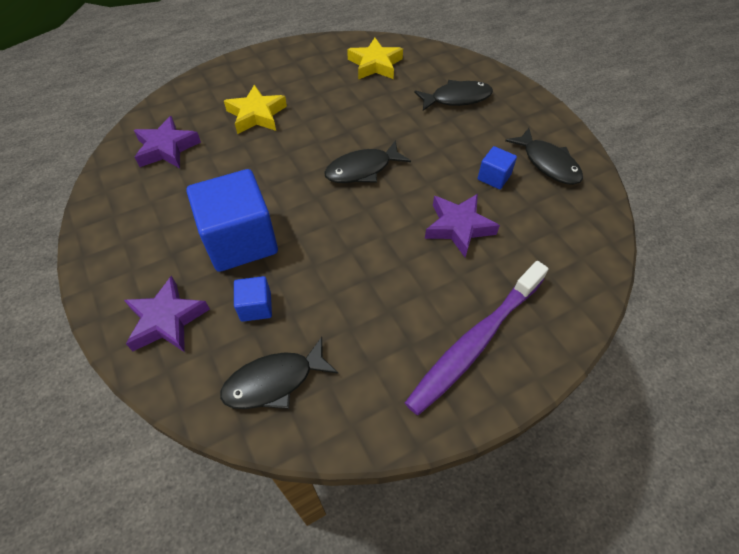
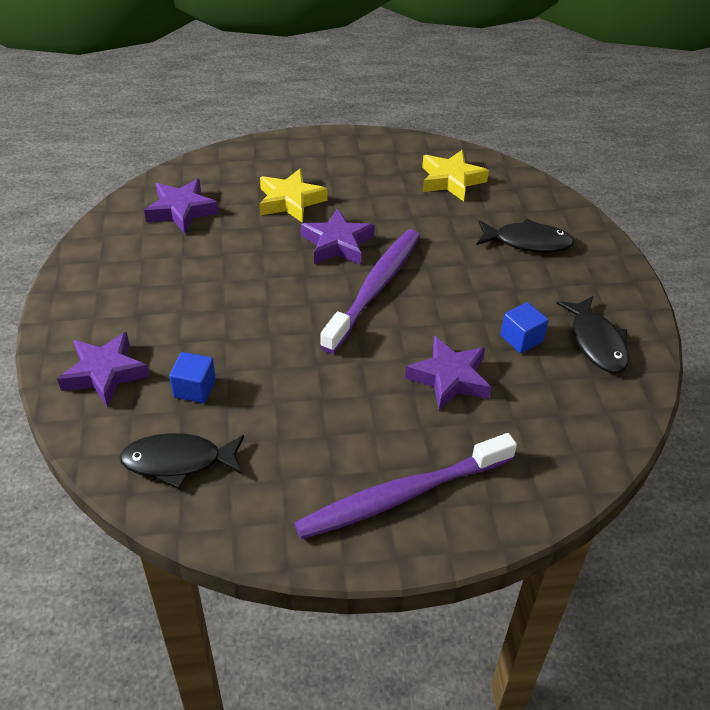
camera: 20 degrees right, 10 degrees down
blue cube [187,169,278,272] -> none
black fish [324,140,411,183] -> purple toothbrush [320,229,420,353]
none -> purple star [301,208,375,265]

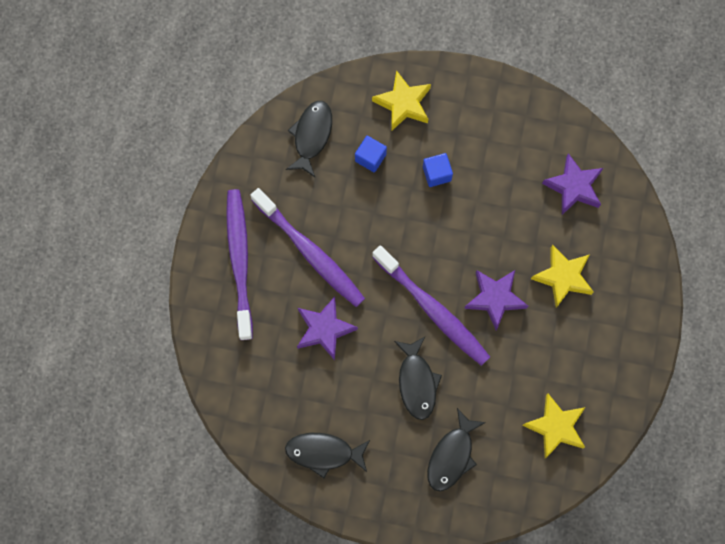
camera: 110 degrees right, 30 degrees up
purple star [57,332,150,407] -> yellow star [372,70,431,131]
blue cube [500,302,549,353] -> blue cube moved to [423,153,453,187]
none -> purple toothbrush [250,188,365,307]
none -> black fish [394,337,442,420]

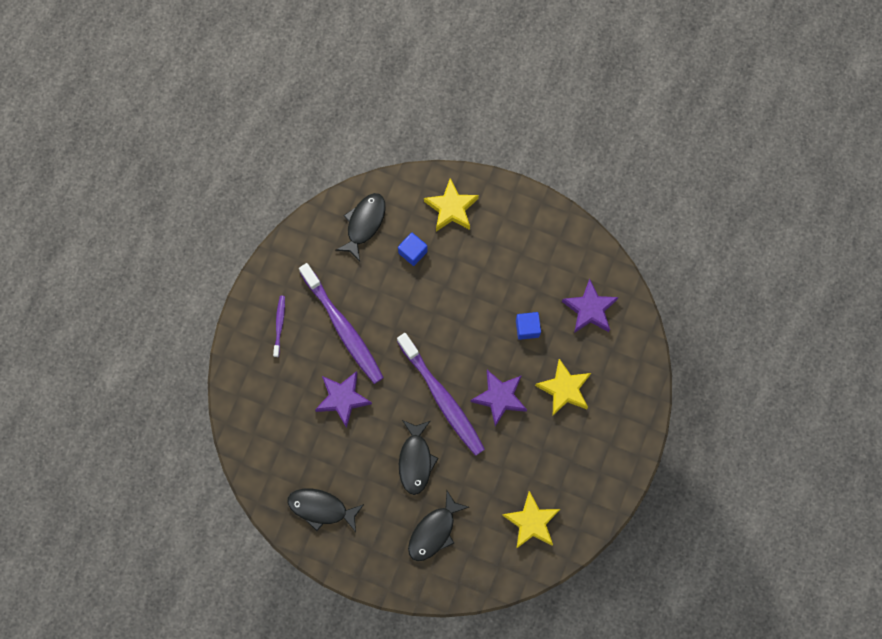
camera: 10 degrees right, 0 degrees up
purple toothbrush [226,189,253,340] -> purple toothbrush [273,296,285,357], size x0.45
blue cube [423,153,453,187] -> blue cube moved to [516,312,541,340]

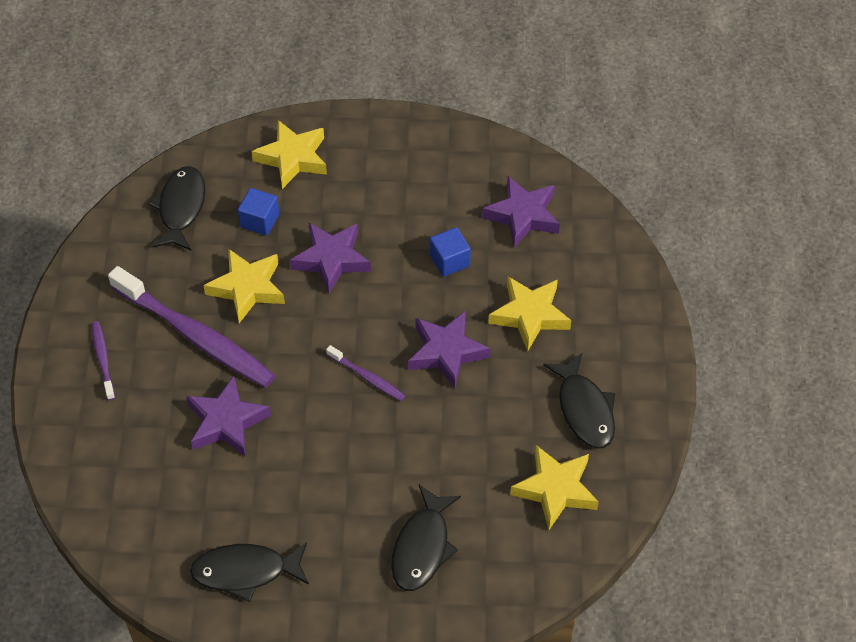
camera: 20 degrees left, 20 degrees down
purple toothbrush [397,333,485,456] -> purple toothbrush [326,345,406,401], size x0.45
black fish [399,420,439,495] -> black fish moved to [543,353,615,448]
none -> yellow star [203,249,285,323]
none -> purple star [290,222,371,294]

